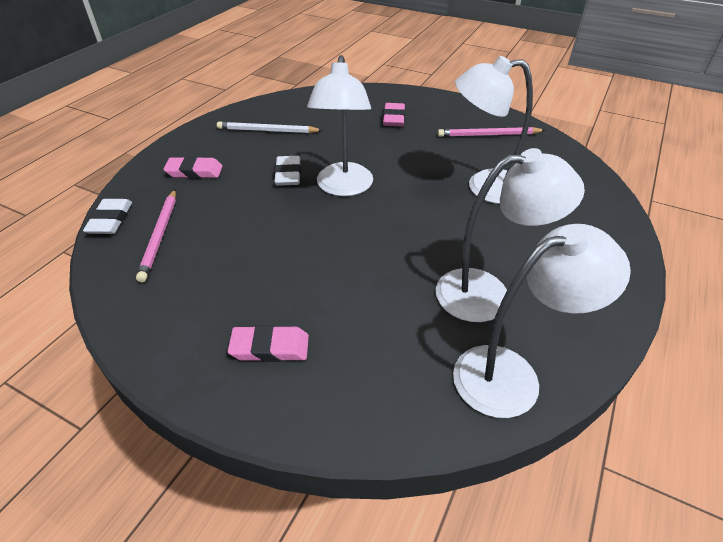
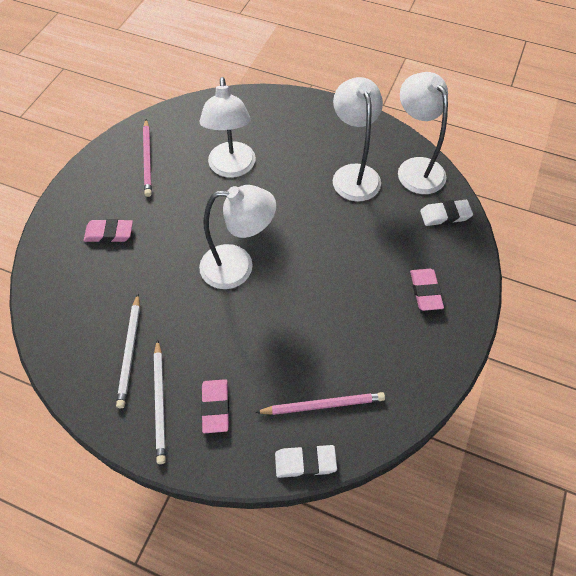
camera: 95 degrees left, 15 degrees up
white eraser [274,156,301,186] -> white eraser moved to [420,200,473,226]
none -> white pencil [154,339,166,464]

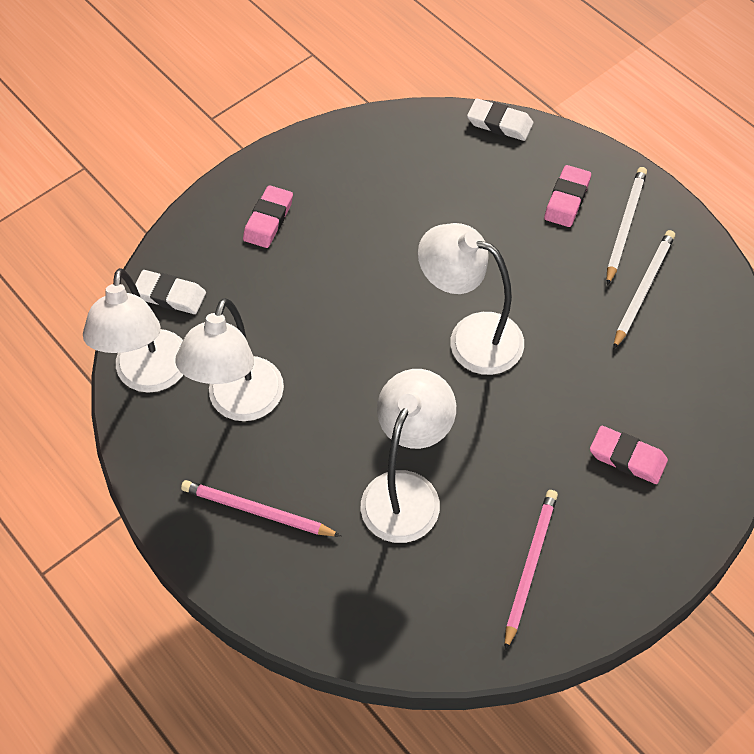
camera: 150 degrees left, 0 degrees up
pink pencil [255,392,385,415] -> pink pencil moved to [181,480,341,536]

